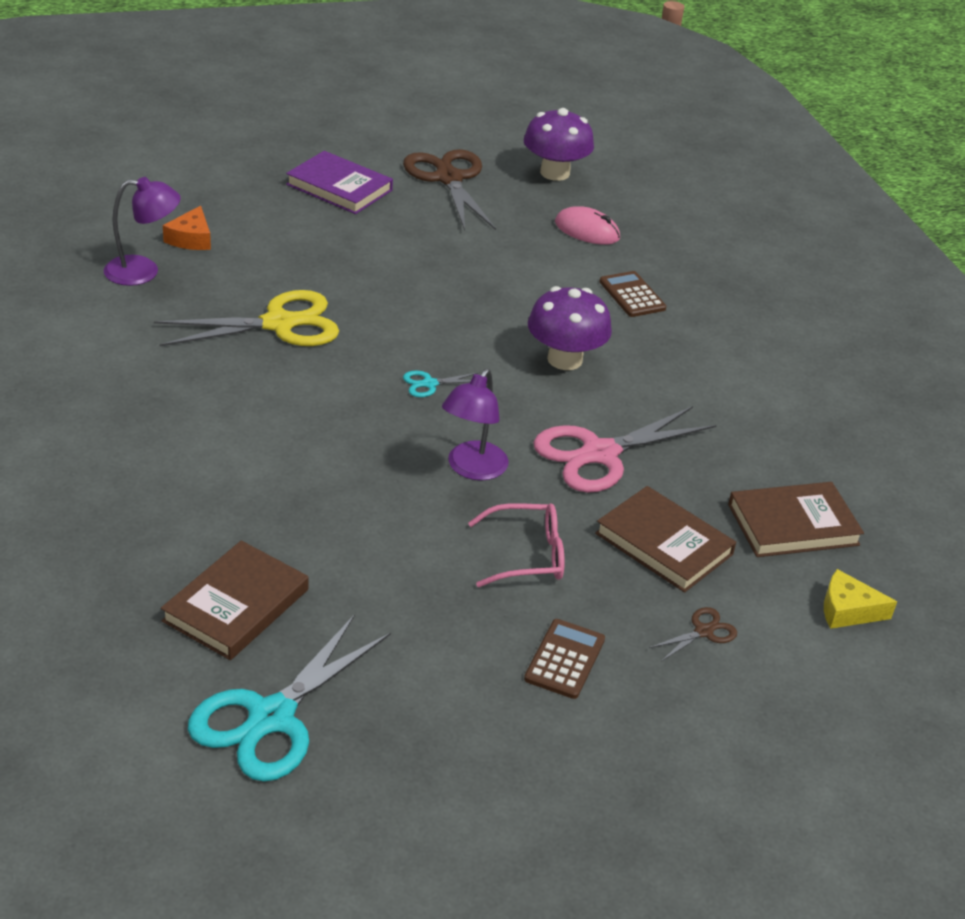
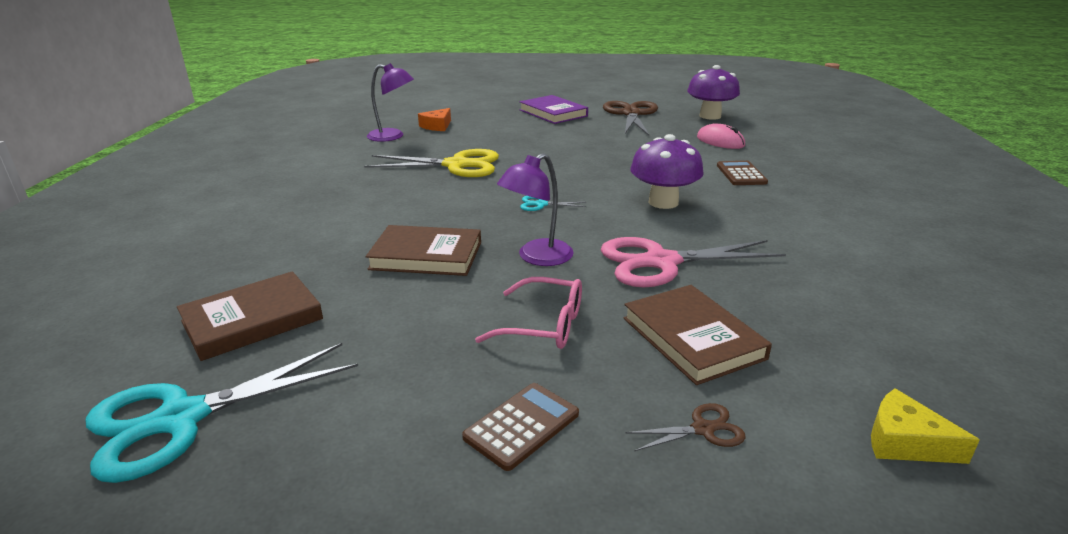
camera: 25 degrees right, 10 degrees down
brown book [728,482,864,557] -> brown book moved to [366,225,481,276]

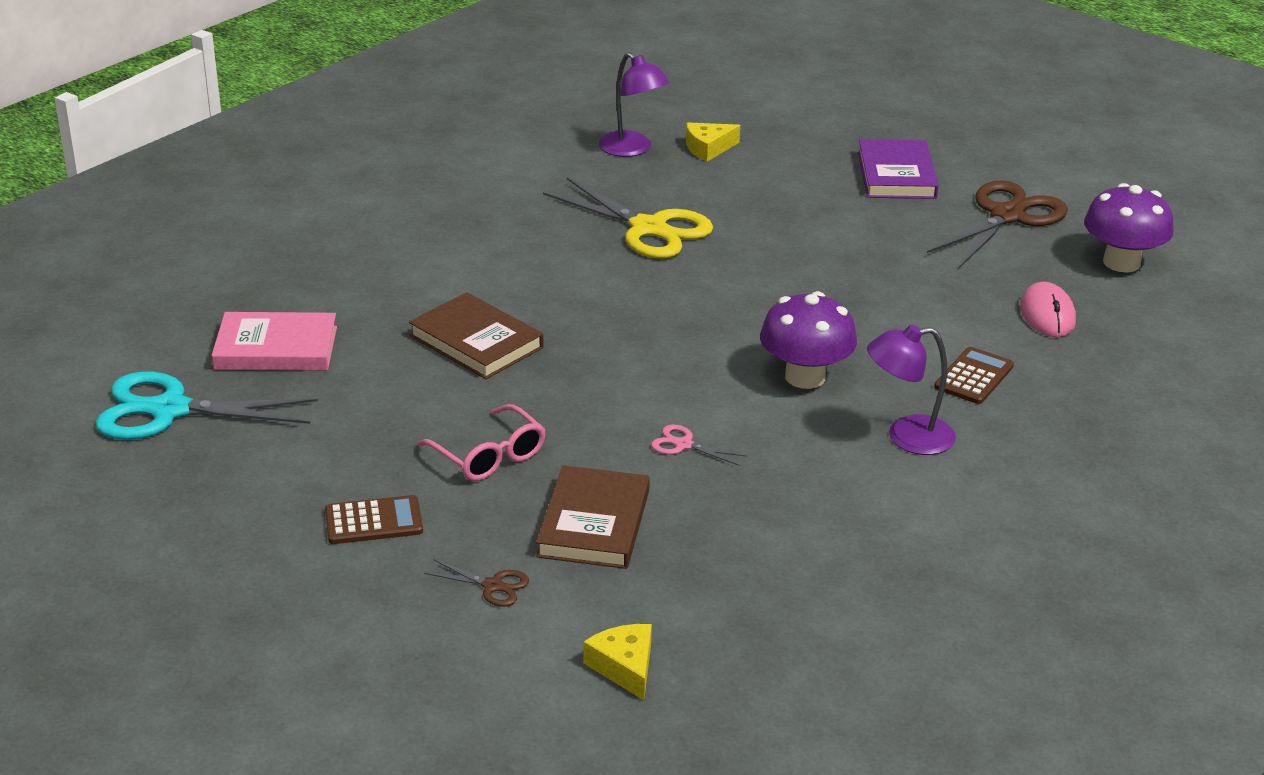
camera: 35 degrees right, 5 degrees up
brown book [177,271,323,361] -> pink book [212,312,337,371]
orange cheese [418,108,451,131] -> yellow cheese [686,122,740,161]
purple lamp [497,153,574,266] -> purple lamp moved to [867,324,956,455]
turquoise scissors [520,196,586,211] -> none
pink scissors [601,237,786,288] -> pink scissors [651,424,747,466], size x0.44

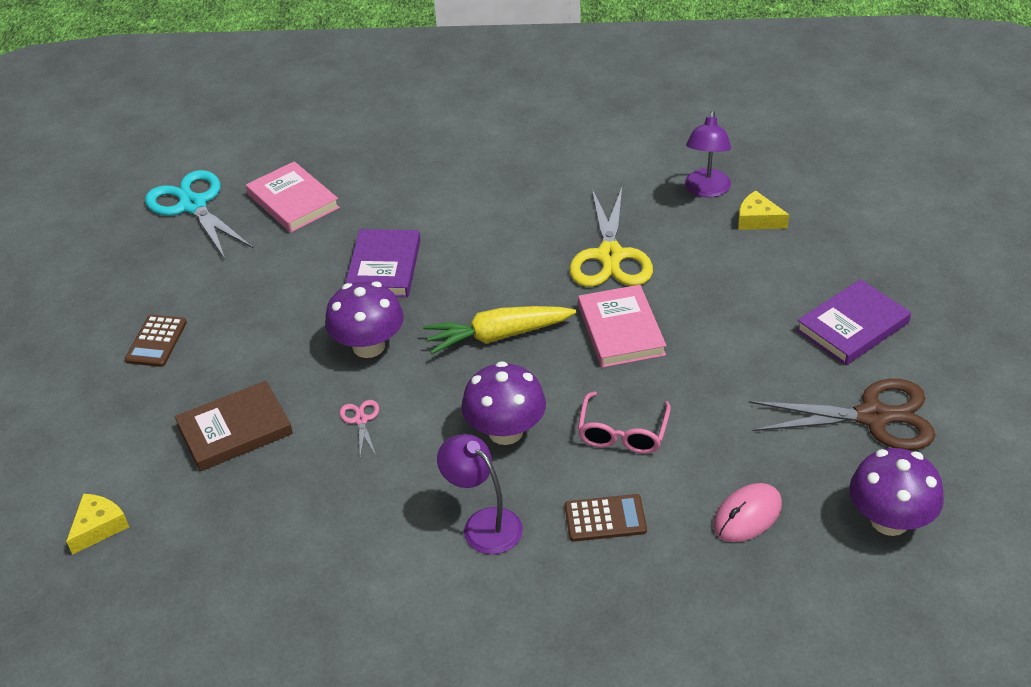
camera: 55 degrees right, 10 degrees up
brown calculator [325,495,423,544] -> brown calculator turned 60 degrees clockwise [125,315,187,367]
brown book [409,292,543,379] -> purple book [345,229,421,297]
pink glasses [417,404,546,481] -> pink glasses moved to [578,391,671,454]
brown scissors [424,560,529,607] -> none
none -> purple mushroom [325,281,404,358]
none -> yellow carrot [423,306,576,354]
none -> pink book [578,285,667,368]

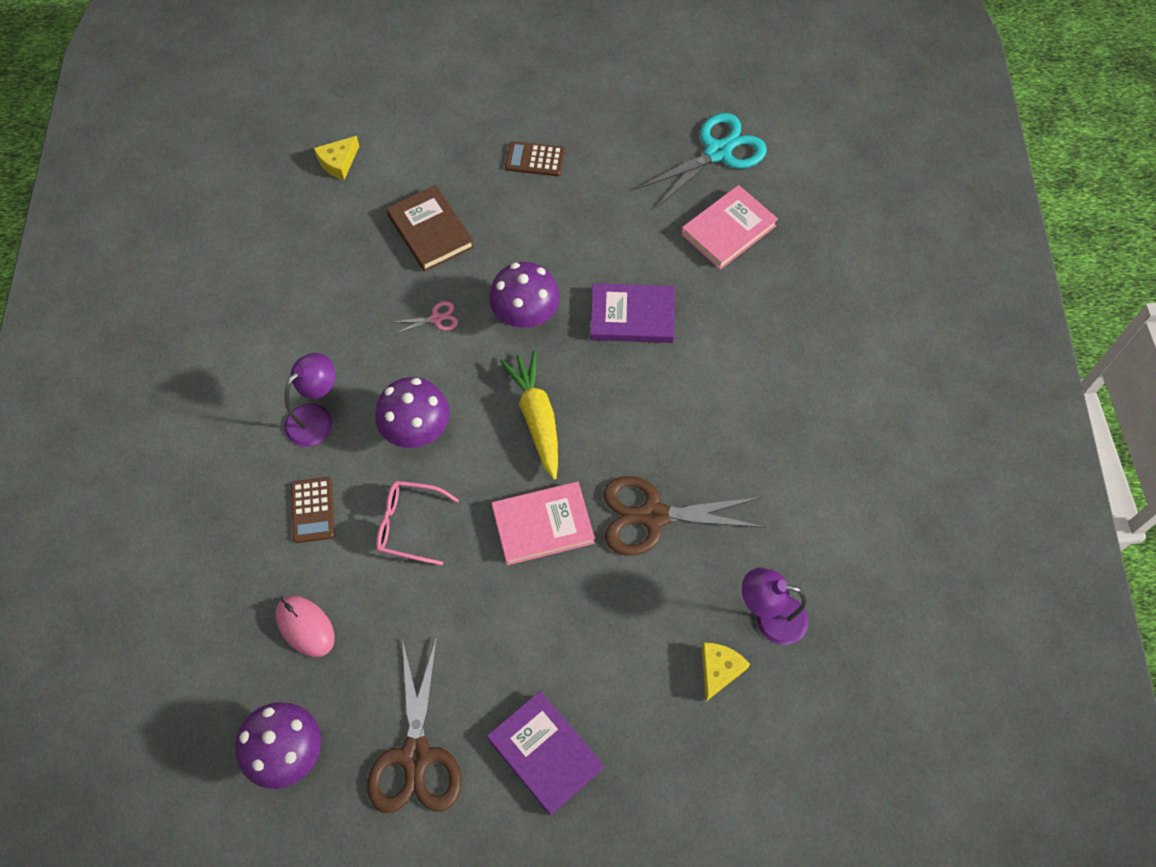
camera: 85 degrees right, 20 degrees up
yellow cheese [66,494,129,555] -> yellow cheese turned 105 degrees clockwise [314,136,359,180]
yellow scissors [569,188,653,287] -> brown scissors [603,476,765,556]

